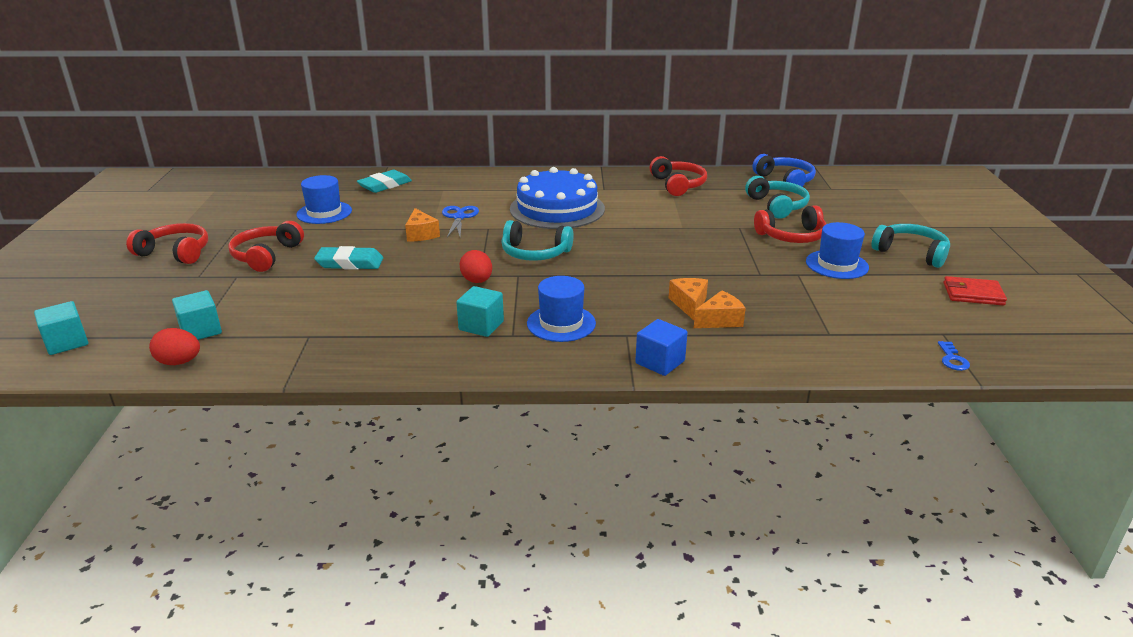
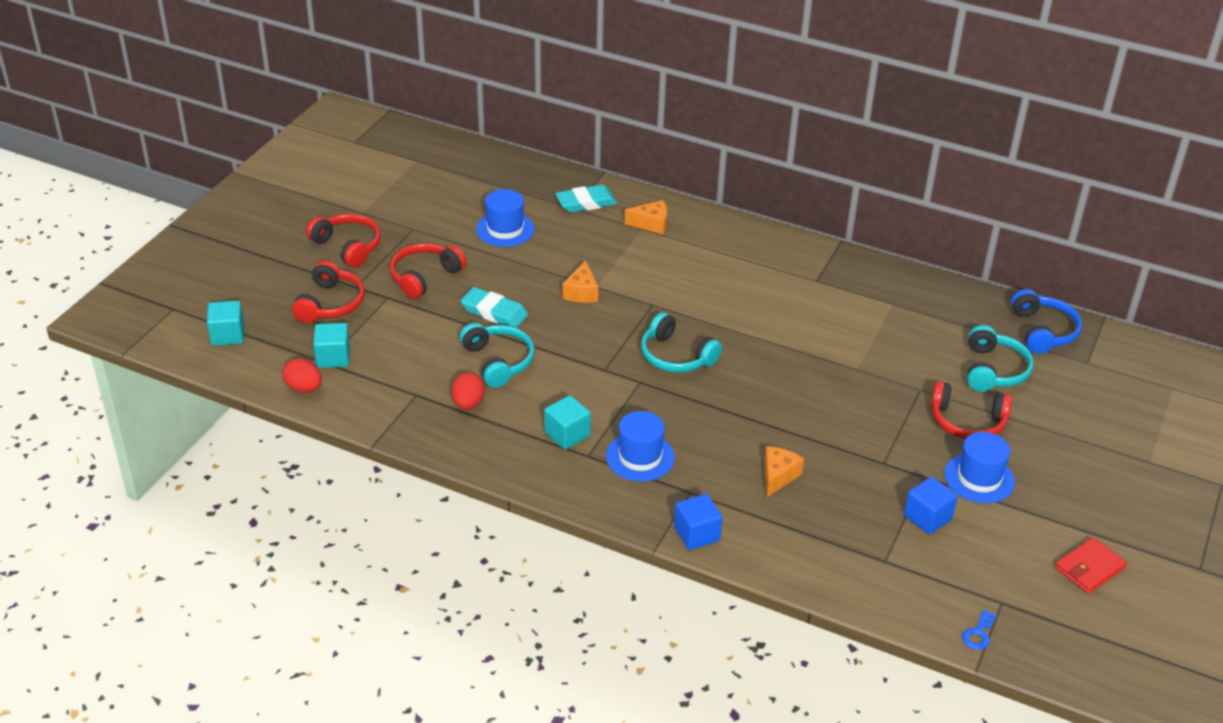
camera: 25 degrees right, 10 degrees up
blue scissors [442,206,479,237] -> none
red egg [459,250,492,283] -> red egg moved to [451,372,485,410]
blue cake [510,167,605,229] -> none
red headphones [649,156,707,196] -> red headphones moved to [292,261,365,323]
orange cheese [694,290,746,328] -> orange cheese moved to [624,200,667,235]
turquoise headphones [872,224,950,268] -> turquoise headphones moved to [460,323,535,388]
red wallet [943,276,1007,306] -> red wallet turned 75 degrees counterclockwise [1055,537,1127,594]
none -> blue cube [904,477,958,535]

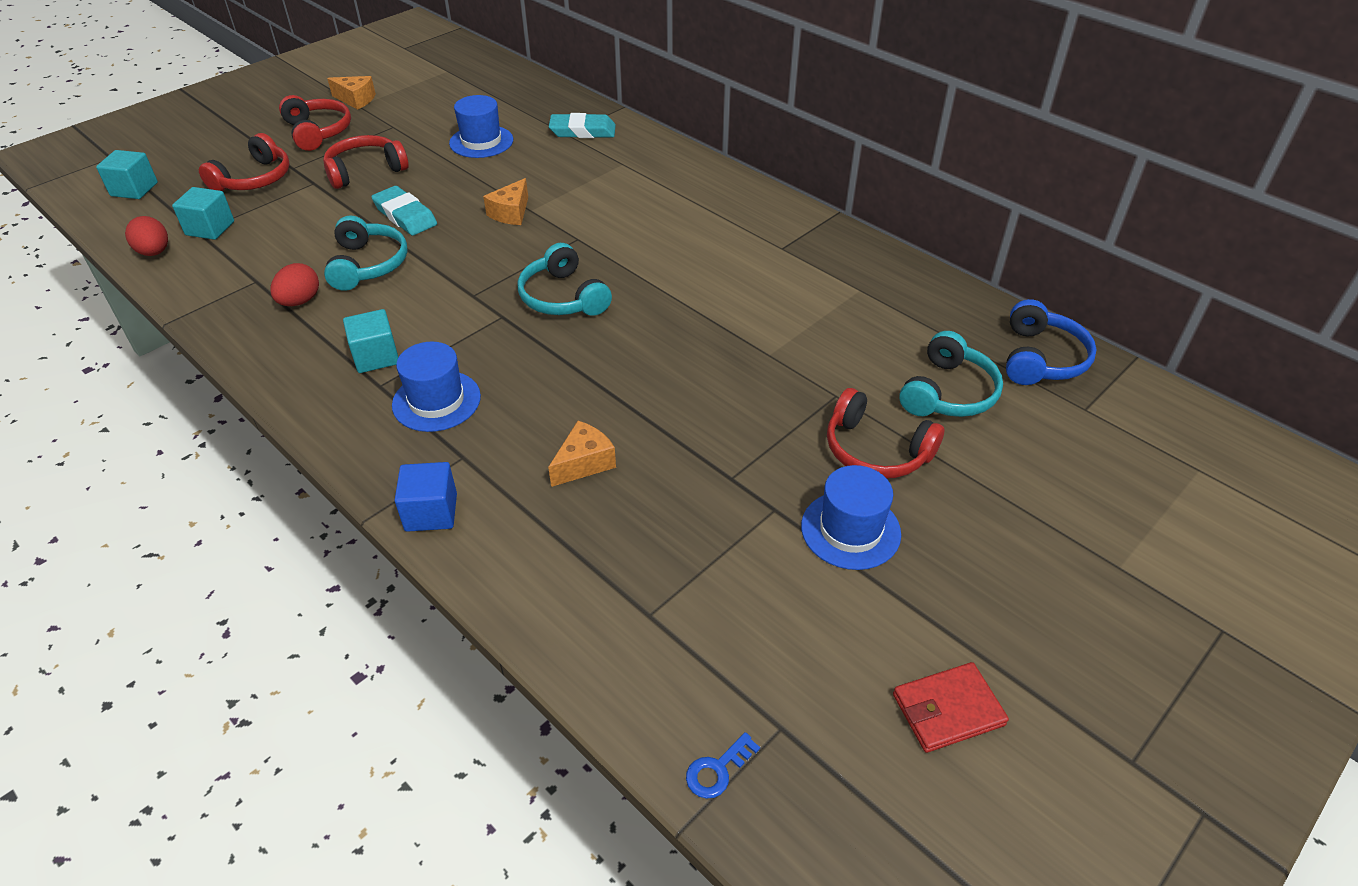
camera: 20 degrees right, 5 degrees up
orange cheese [624,200,667,235] -> orange cheese moved to [327,76,376,110]
blue cube [904,477,958,535] -> none

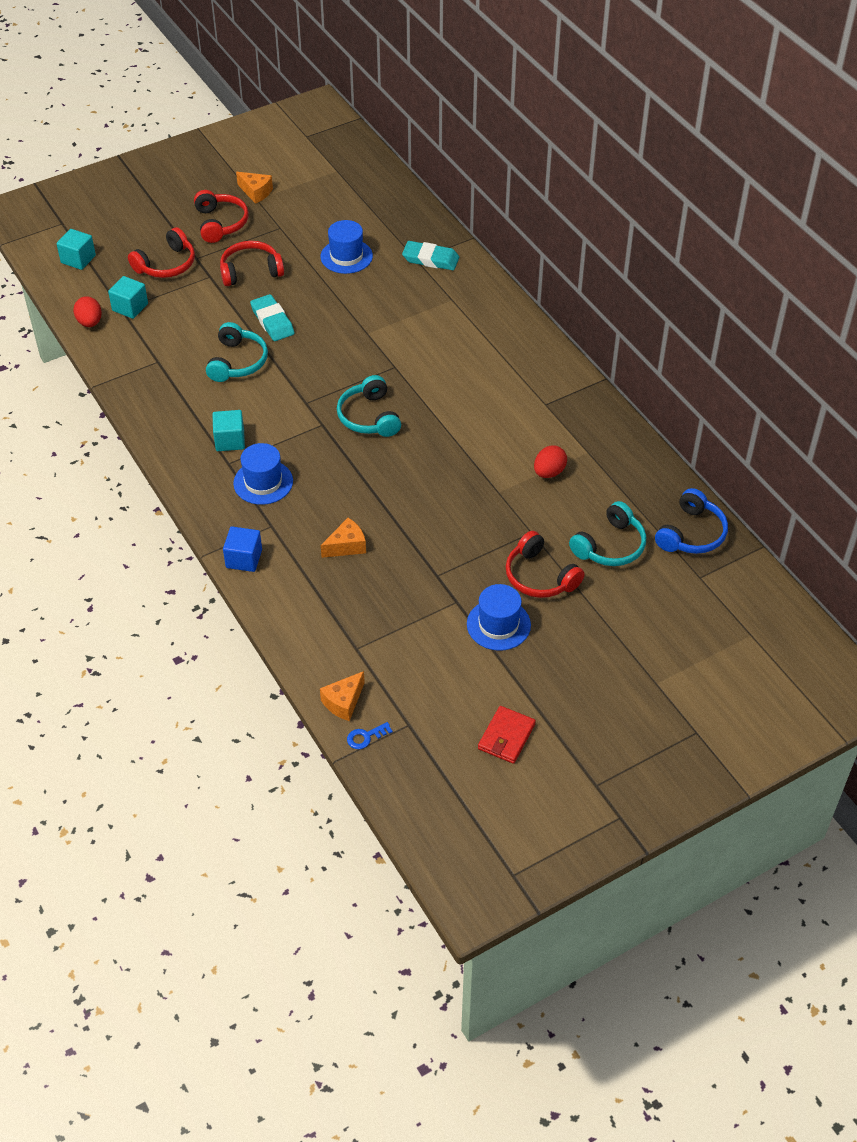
camera: 15 degrees right, 5 degrees up
red egg [270,263,319,306] -> red egg moved to [534,445,567,478]
orange cheese [483,178,528,225] -> orange cheese moved to [320,671,365,721]
red wallet [893,662,1009,753] -> red wallet turned 60 degrees counterclockwise [478,706,536,764]

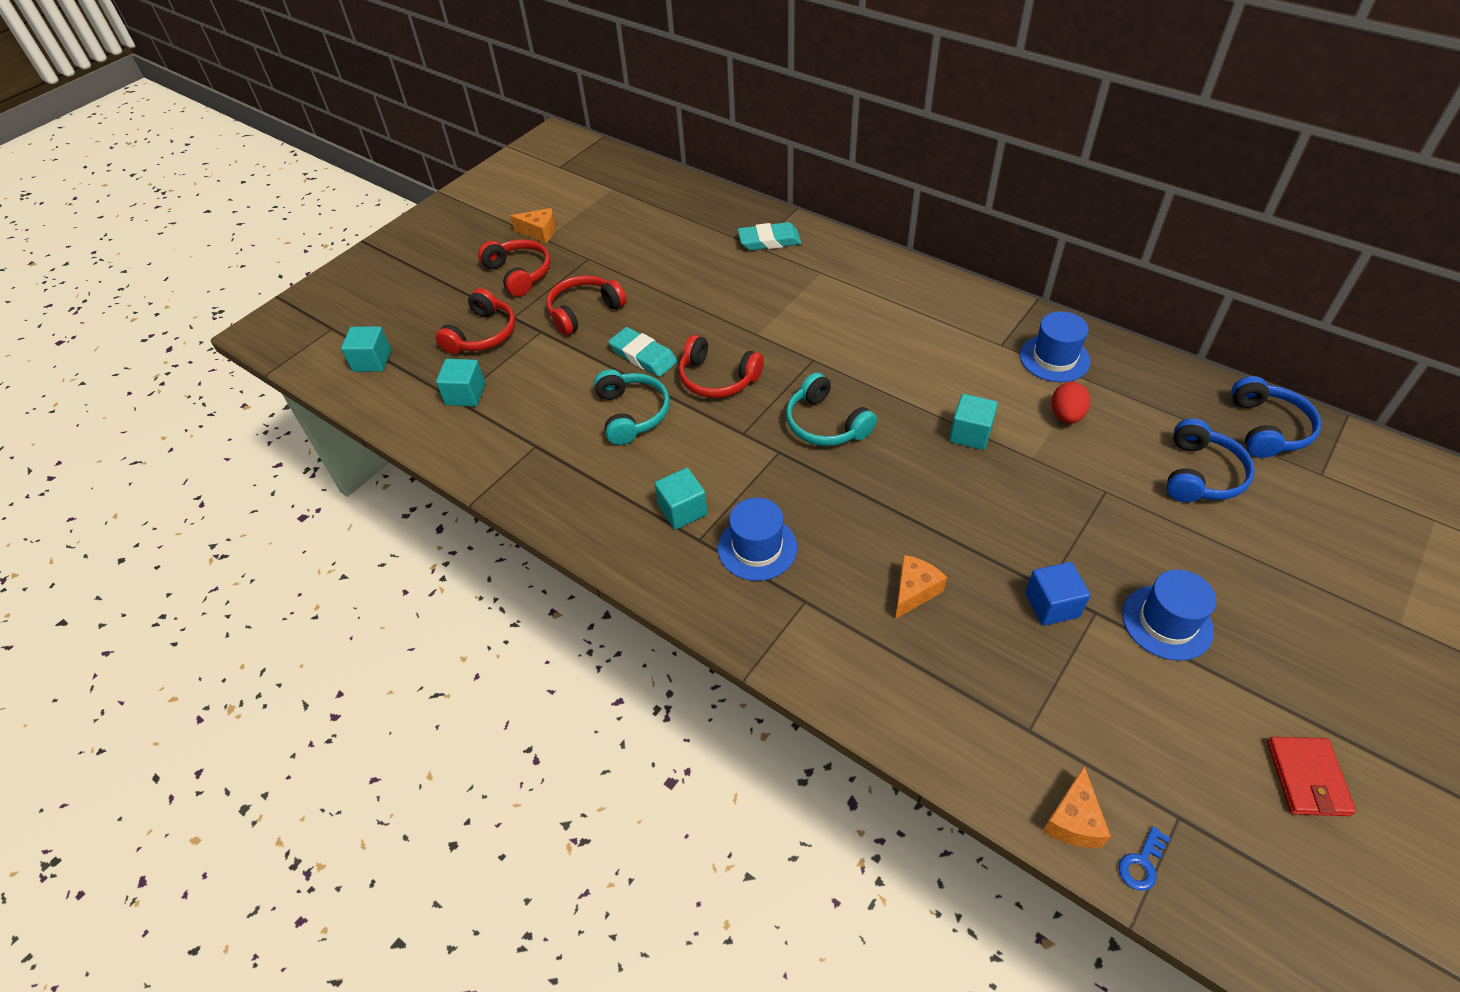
camera: 20 degrees left, 0 degrees up
red egg [73,296,102,327] -> none
blue cube [223,527,262,572] -> blue cube moved to [1025,562,1091,626]
blue hat [320,220,373,274] -> blue hat moved to [1020,311,1091,382]
red headphones [506,531,585,598] -> red headphones moved to [679,335,764,398]
turquoise headphones [569,501,646,566] -> blue headphones [1166,418,1255,502]
none -> turquoise cube [949,394,998,450]

